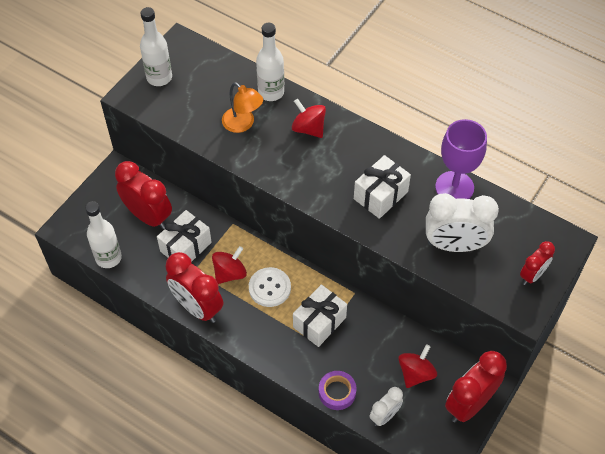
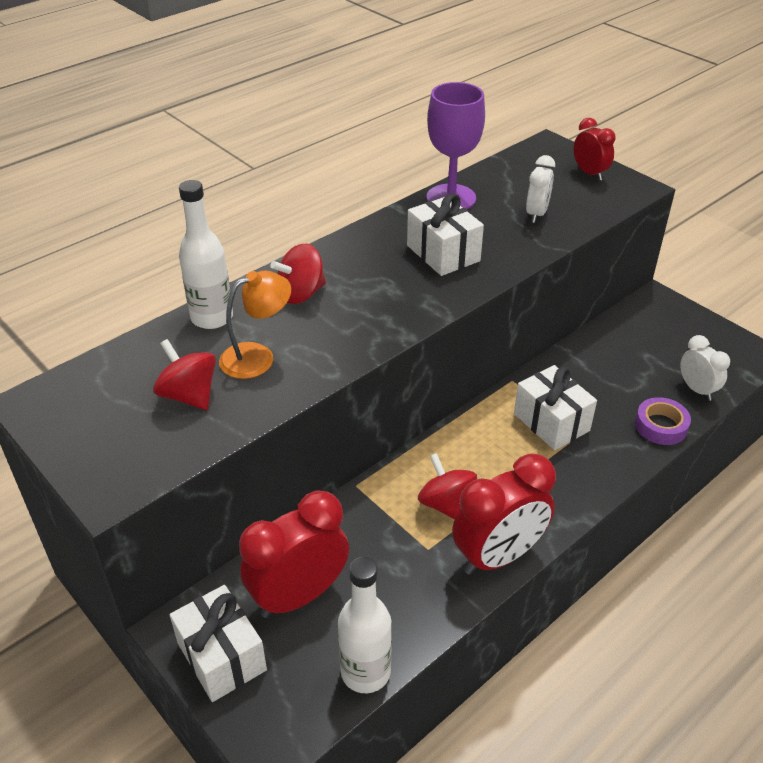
camera: 75 degrees left, 15 degrees down
white bottle [140,7,172,86] -> none
white gift [157,210,212,262] -> white gift moved to [170,585,267,702]
white button [249,267,291,307] -> none
red spinning top [398,344,437,388] -> red spinning top moved to [153,339,216,410]
white clock [426,193,499,252] -> white clock [526,155,555,223], size x0.56
red clock [445,351,507,422] -> none

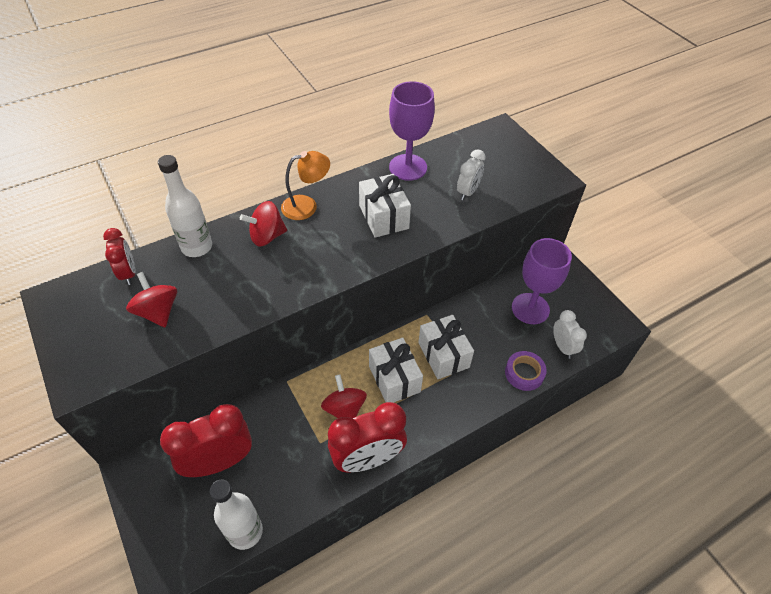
camera: 10 degrees right, 10 degrees up
white gift [170,585,267,702] -> white gift moved to [369,338,423,403]
orange lamp [219,270,291,379] -> orange lamp moved to [281,151,330,220]
red clock [574,118,616,181] -> red clock moved to [103,228,136,285]
none -> purple goblet [512,238,572,324]

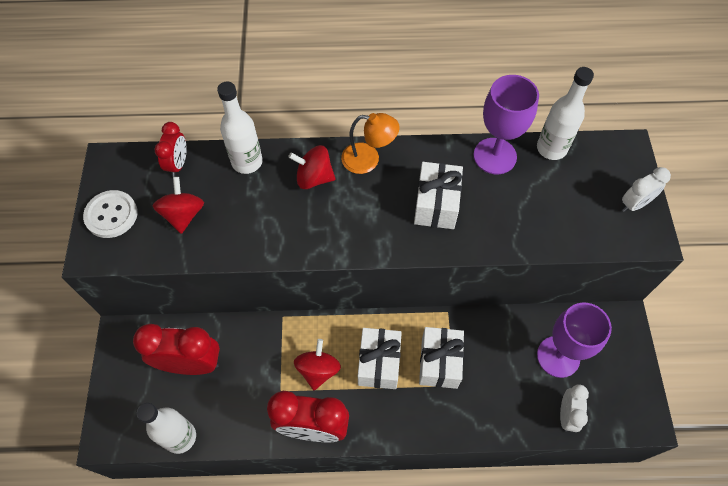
camera: 30 degrees right, 10 degrees up
white clock [457,149,485,200] -> white clock moved to [622,167,671,212]
purple tape [505,351,547,391] -> none
none -> white button [83,190,138,238]
none -> white bottle [537,67,594,160]

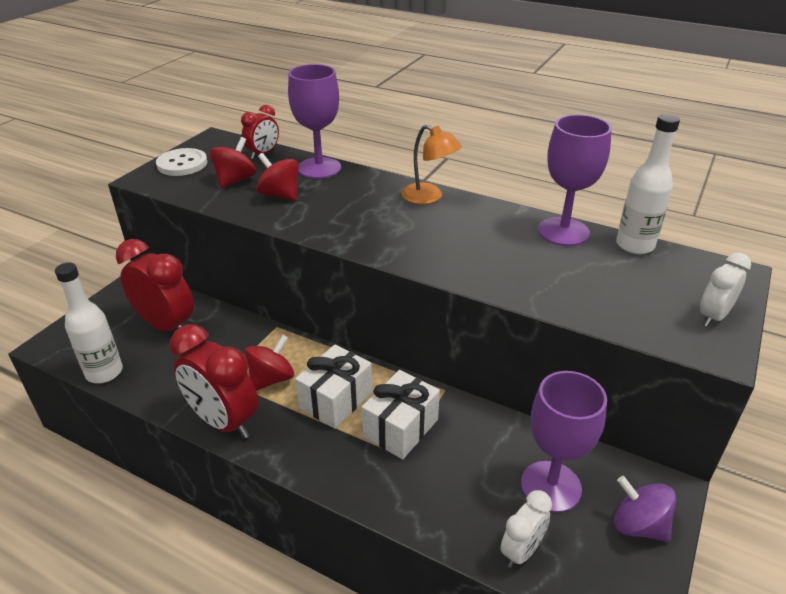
camera: 30 degrees right, 25 degrees down
white bottle [217,82,263,174] -> purple goblet [288,64,341,179]
red spinning top [288,145,336,189] -> red spinning top moved to [256,153,299,201]
white gift [414,162,463,229] -> none
white clock [622,167,671,212] -> white clock turned 135 degrees clockwise [700,252,751,327]
none -> purple spinning top [614,476,677,542]

